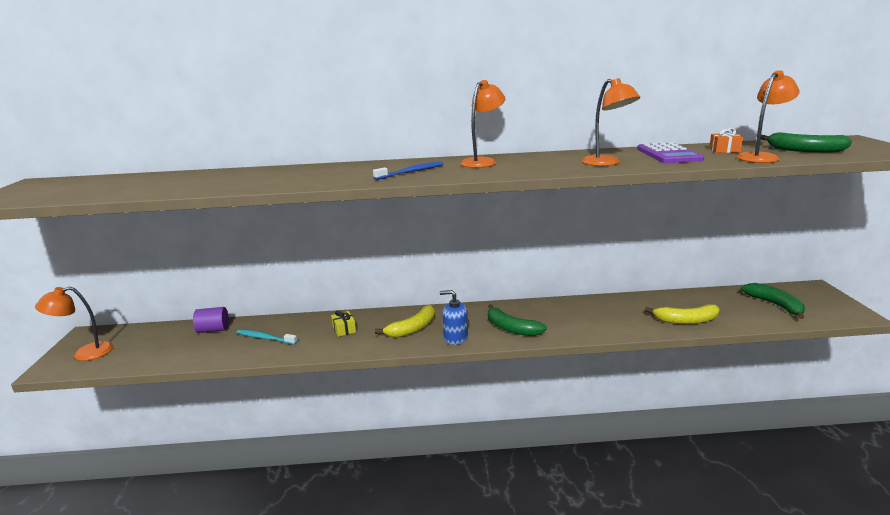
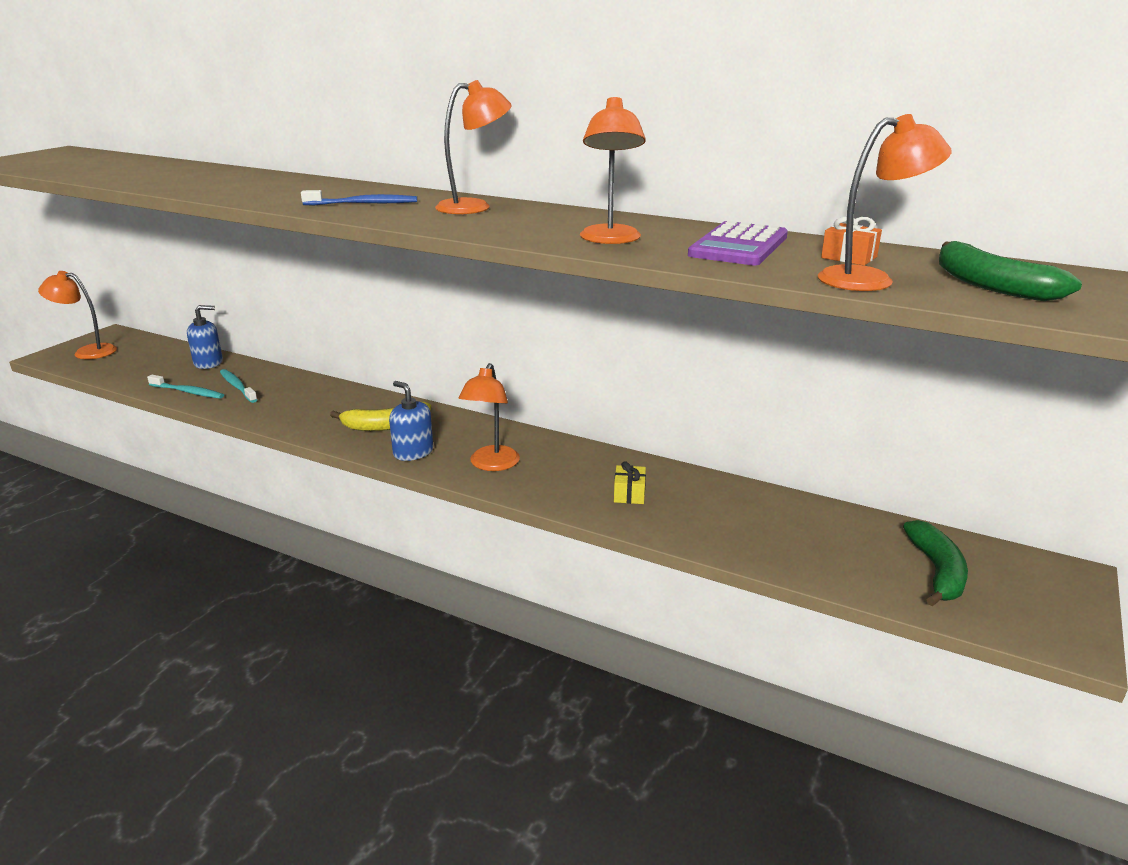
camera: 30 degrees right, 5 degrees up
purple cylinder [193,307,229,333] -> blue soap dispenser [187,305,223,369]
yellow gift [331,311,356,337] -> yellow gift moved to [614,461,646,504]
green banana [488,304,547,336] -> orange lamp [458,363,520,471]
yellow banana [645,304,720,324] -> none
none -> turquoise toothbrush [147,375,224,399]

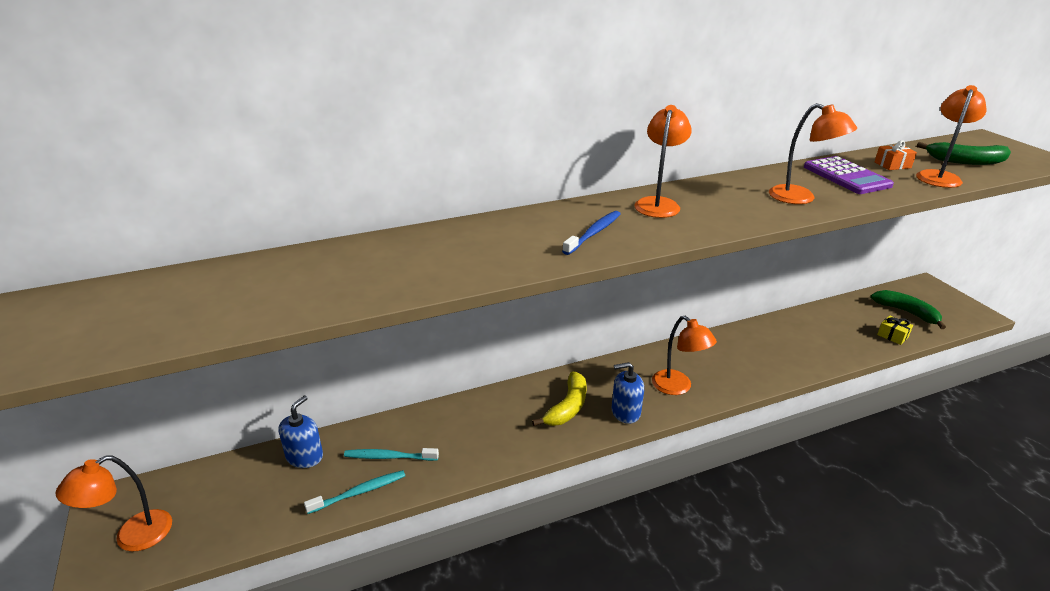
camera: 50 degrees left, 5 degrees up
yellow gift [614,461,646,504] -> yellow gift moved to [877,315,913,345]

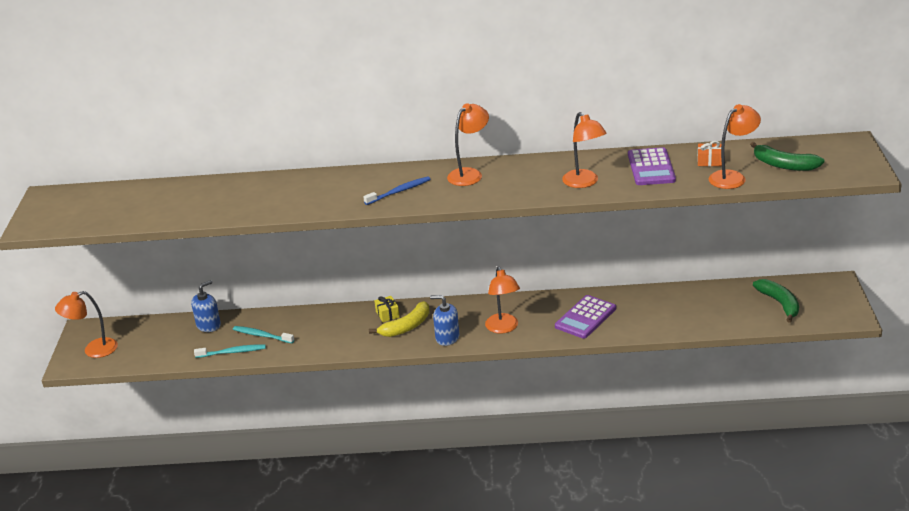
camera: 25 degrees right, 0 degrees up
yellow gift [877,315,913,345] -> yellow gift moved to [374,296,400,322]
none -> purple calculator [555,295,616,339]

